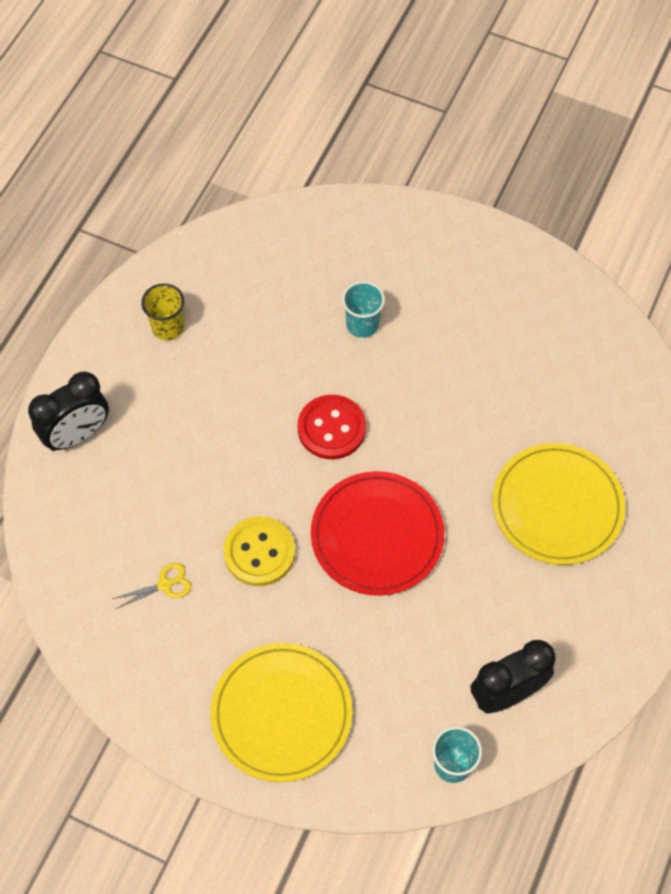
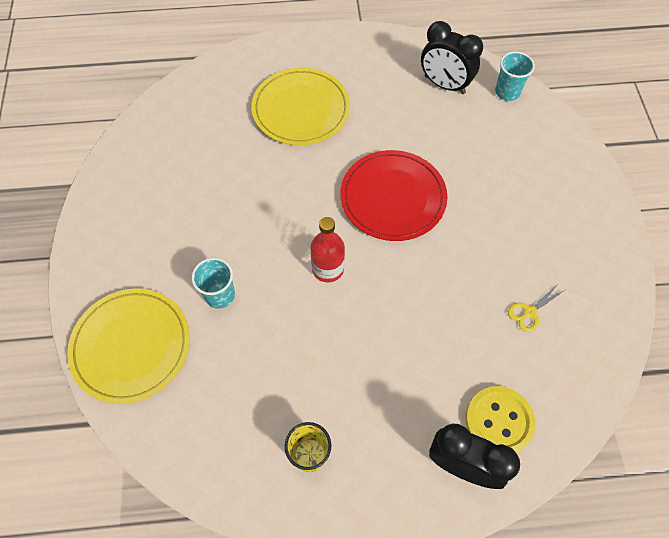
camera: 120 degrees left, 0 degrees up
yellow scissors [112,563,191,609] -> yellow scissors turned 75 degrees counterclockwise [508,283,565,332]
yellow plate [211,643,353,782] -> yellow plate moved to [67,288,190,404]
yellow button [223,516,295,586] -> yellow button moved to [465,386,535,453]
red button [298,395,366,459] -> red bottle [310,217,345,282]

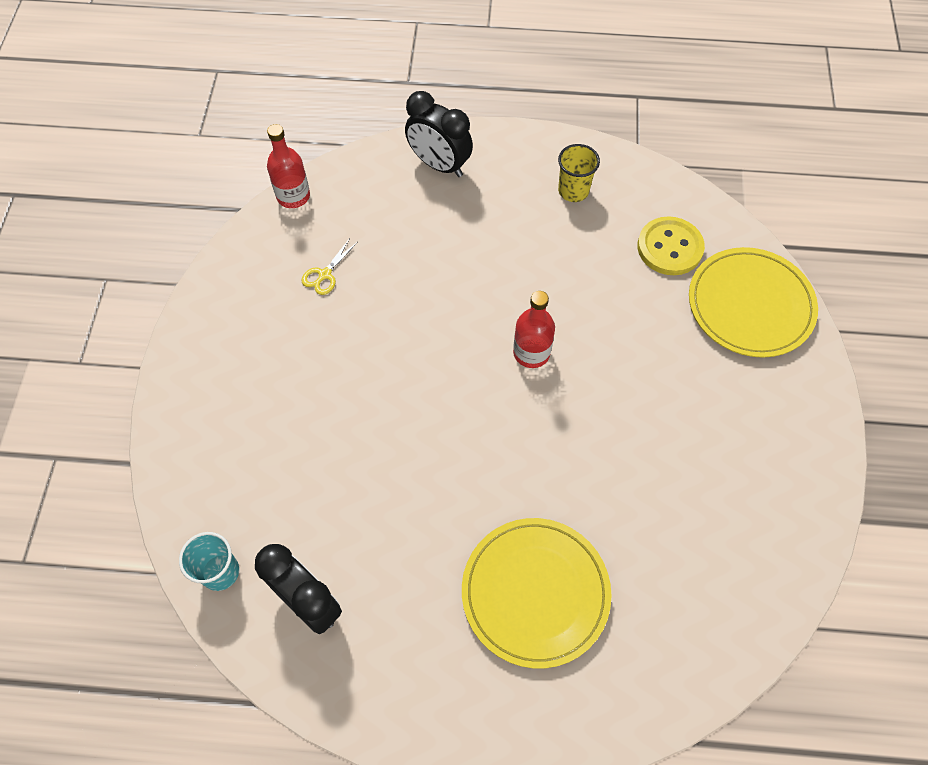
camera: 170 degrees left, 0 degrees up
turquoise cup [192,258,235,309] -> none
red plate [340,150,447,241] -> none
yellow button [465,386,535,453] -> yellow button moved to [637,216,705,275]
yellow scissors [508,283,565,332] -> yellow scissors turned 150 degrees clockwise [301,238,358,295]
none -> red bottle [267,124,310,208]

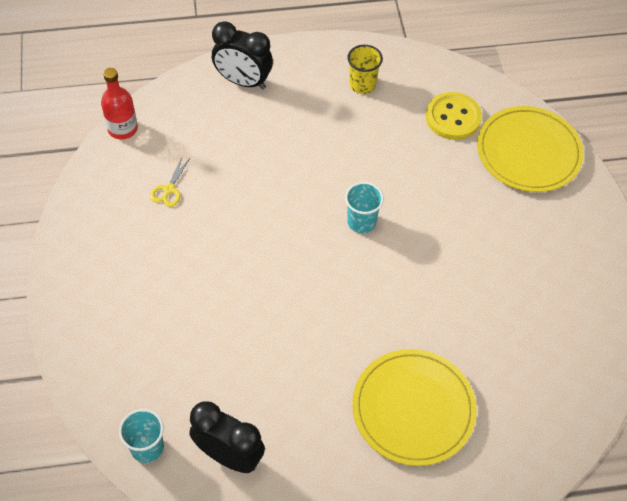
camera: 15 degrees left, 5 degrees down
red bottle [513,291,555,368] -> turquoise cup [345,182,384,233]

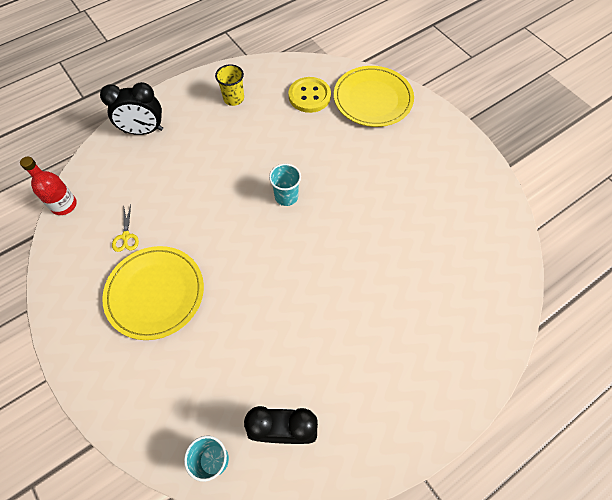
camera: 25 degrees left, 5 degrees up
yellow plate [352,349,477,466] -> yellow plate moved to [102,246,204,340]

